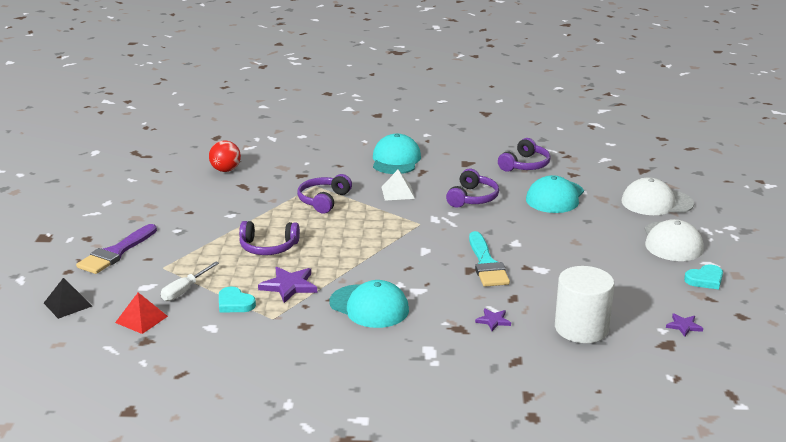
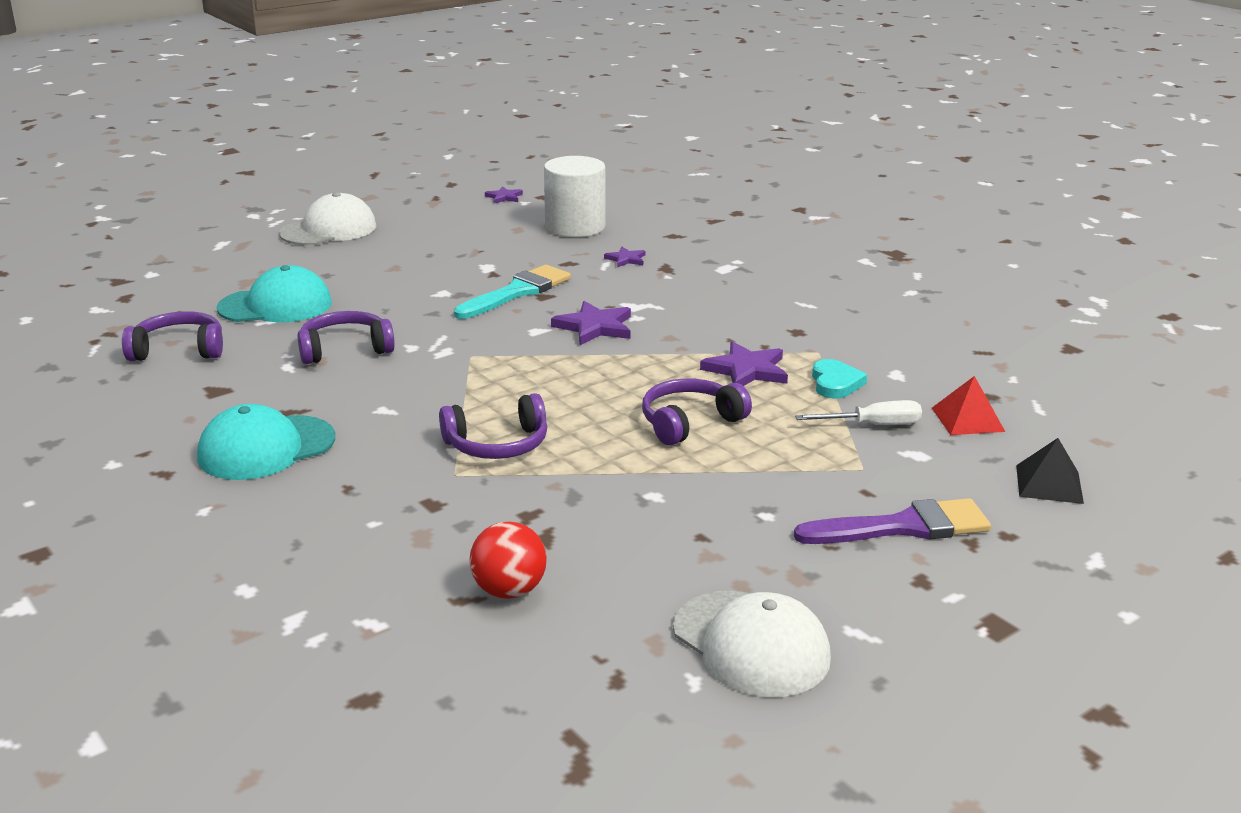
camera: 130 degrees left, 0 degrees up
purple headphones [239,221,300,255] -> purple headphones turned 90 degrees counterclockwise [642,378,752,445]
turquoise cap [330,280,409,328] -> none
white pyramid [382,170,415,201] -> none
white cap [622,178,694,215] -> white cap moved to [673,591,831,697]
turquoise heart [684,264,723,289] -> none
none -> purple star [551,301,631,345]

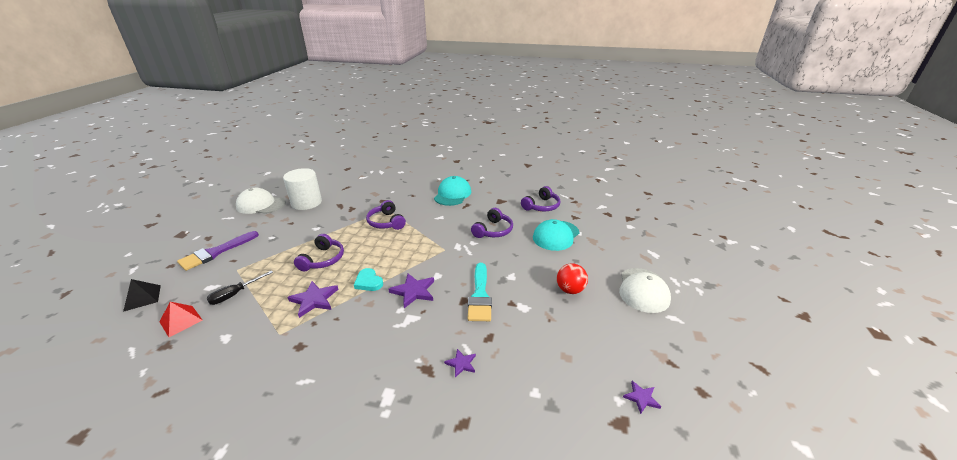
camera: 140 degrees right, 5 degrees up
purple headphones [439,393,547,459] -> purple headphones turned 60 degrees counterclockwise [366,200,406,230]
red ball [469,521,547,599] -> red ball moved to [557,263,588,294]
white cylinder [544,156,605,237] -> white cylinder moved to [283,168,322,210]
white screwdriver [795,400,922,425] -> black screwdriver [206,271,273,305]
turquoise heart [812,359,867,399] -> turquoise heart moved to [354,268,383,291]

